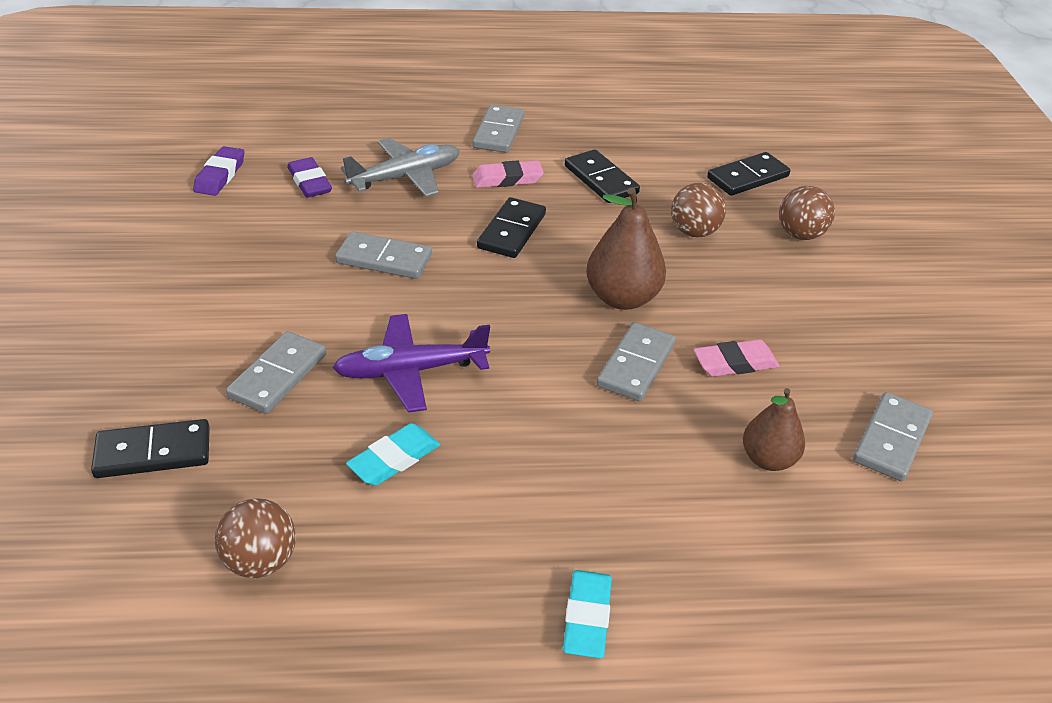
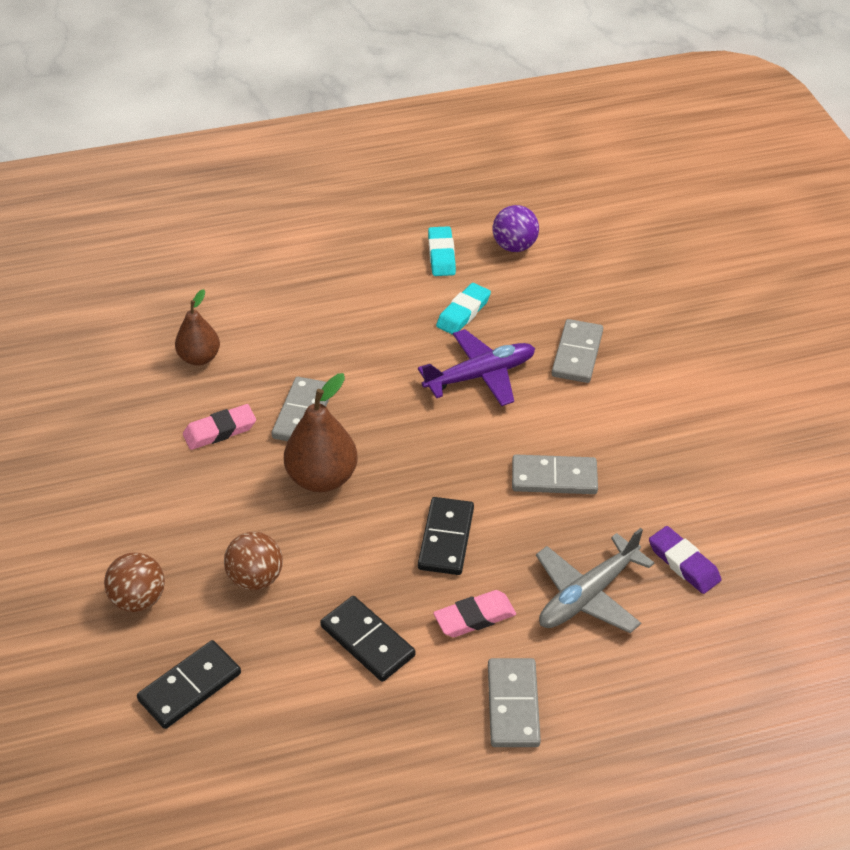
camera: 170 degrees right, 5 degrees up
black domino [91,419,210,478] -> none
purple eraser [193,146,245,196] -> none
brown ball [215,498,296,578] -> purple ball [493,205,539,252]
turquoise eraser [563,570,612,658] -> turquoise eraser moved to [428,226,456,276]
grey domino [853,392,933,481] -> none

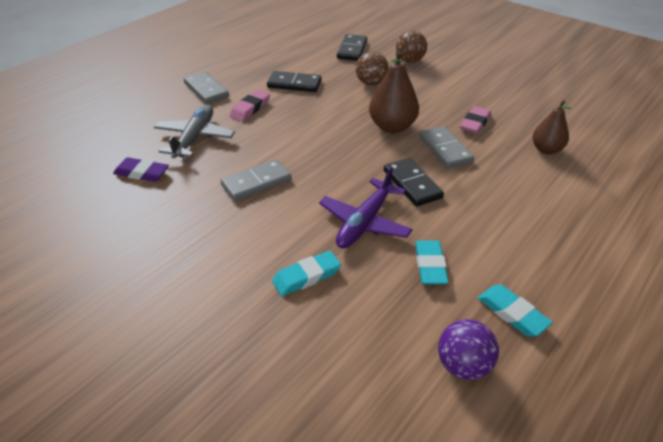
camera: 145 degrees right, 5 degrees down
black domino [418,497,474,575] -> black domino moved to [384,158,444,207]
grey domino [552,319,603,383] -> turquoise eraser [272,251,341,296]

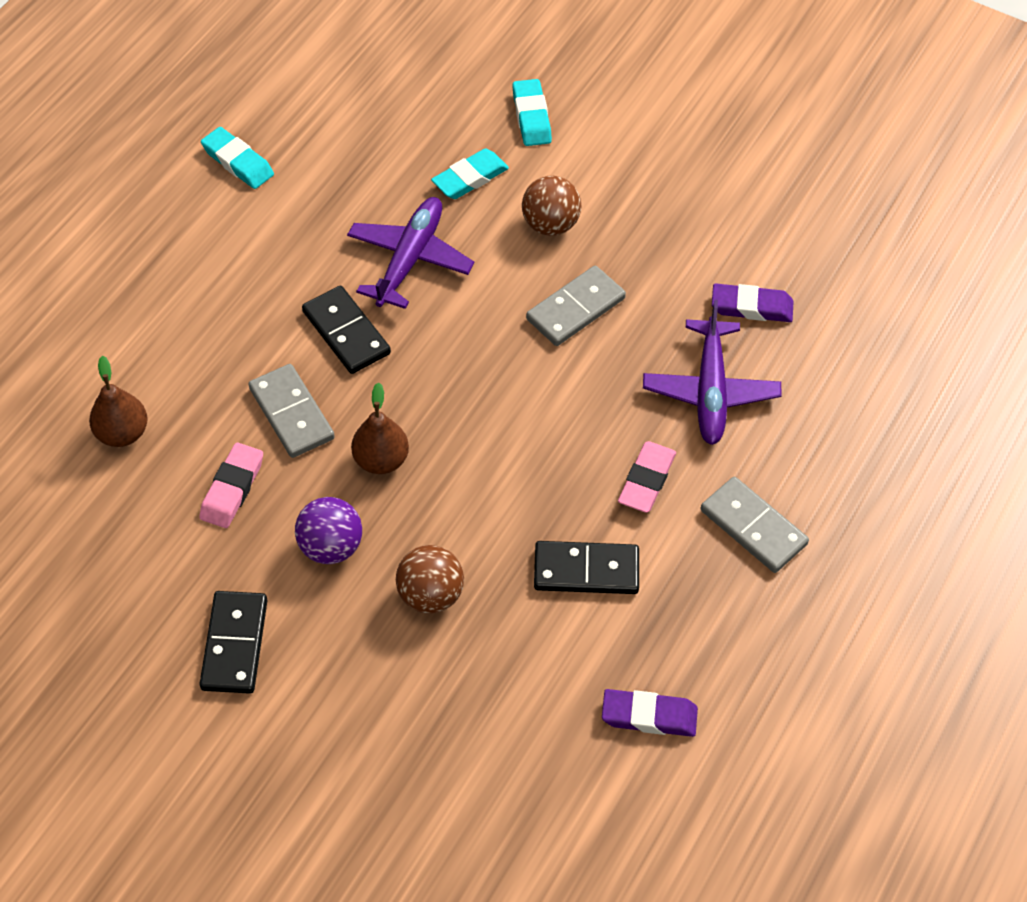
camera: 170 degrees right, 15 degrees up
grey plane [154,105,235,159] -> purple plane [643,300,782,445]
black domino [337,34,367,61] -> black domino moved to [199,591,268,694]
brown pear [369,51,419,133] -> brown pear [351,382,409,474], size x0.66
brown ball [396,30,427,63] -> brown ball moved to [522,176,581,236]
turquoise eraser [415,241,448,284] -> turquoise eraser moved to [512,79,552,146]
purple ball [438,319,499,380] -> purple ball moved to [295,497,362,564]
none -> purple eraser [602,689,698,737]

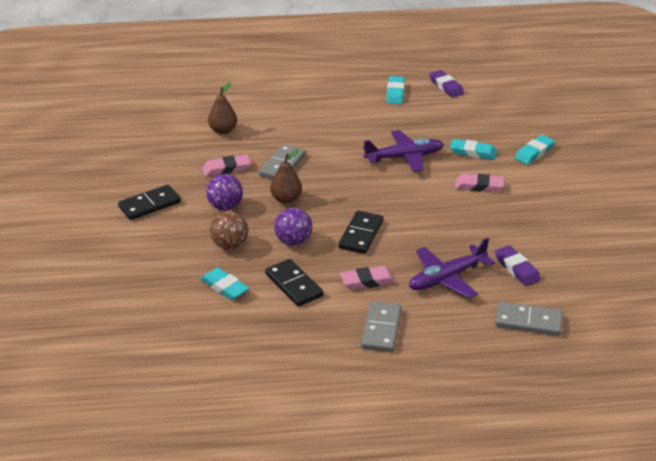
camera: 55 degrees right, 20 degrees down
black domino [302,286,391,374] -> black domino moved to [338,211,383,254]
brown ball [522,176,581,236] -> pink eraser [455,174,504,192]
grey domino [526,266,626,346] -> grey domino moved to [495,301,563,336]
purple eraser [602,689,698,737] -> purple eraser moved to [429,70,464,98]
none -> turquoise eraser [201,267,249,300]
none -> purple ball [274,207,312,246]

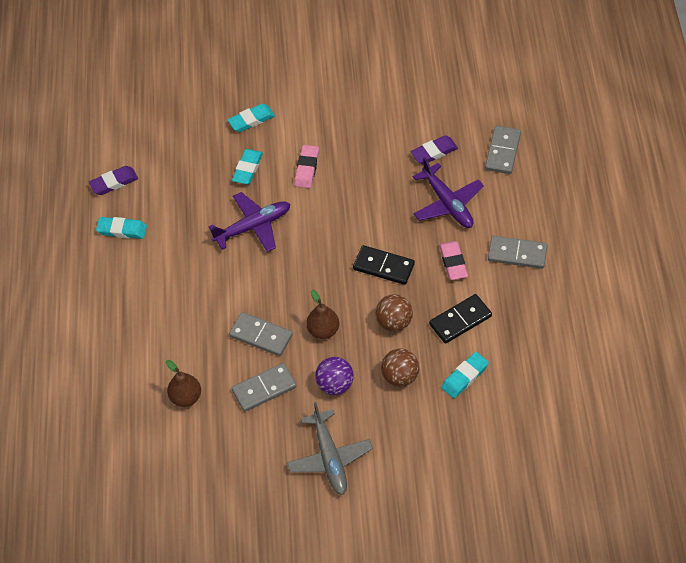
camera: 85 degrees left, 20 degrees up
black domino [118,185,181,220] -> grey plane [287,402,373,495]
pink eraser [202,155,251,176] -> grey domino [232,363,297,412]
purple ball [274,207,312,246] -> brown ball [375,294,413,332]
purple plane [363,130,444,172] -> purple plane turned 75 degrees clockwise [209,192,291,252]
turquoise eraser [514,135,555,165] -> turquoise eraser turned 75 degrees counterclockwise [227,104,275,132]

